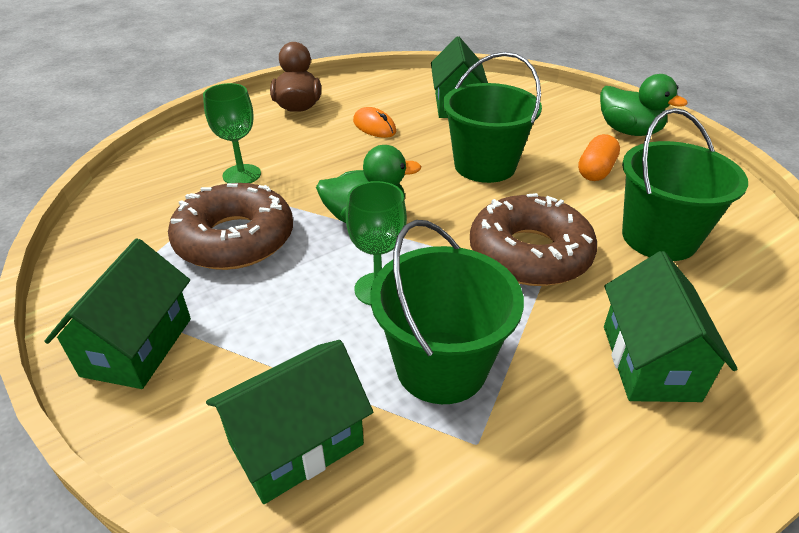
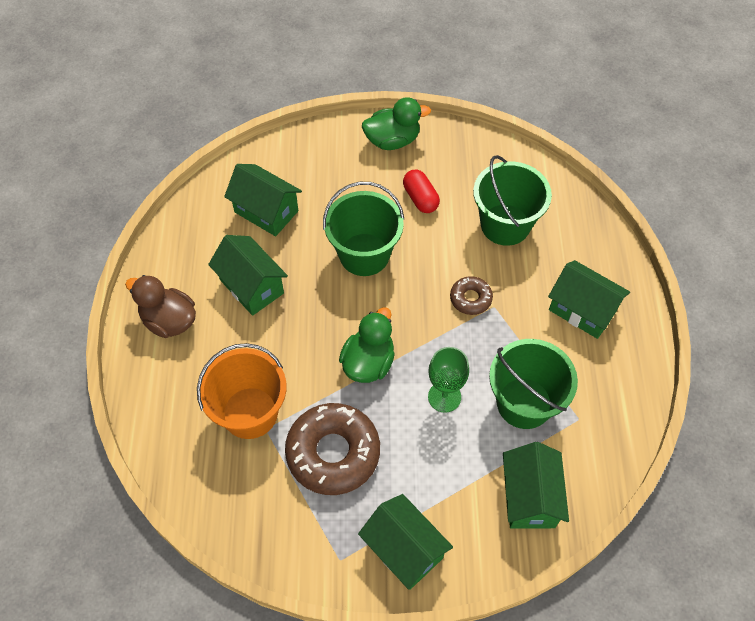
camera: 55 degrees left, 20 degrees up
green goblet [203,83,261,183] -> orange bucket [197,343,287,439]
orange mouse [353,107,397,138] -> green house [208,235,288,316]
brown donut [470,193,597,286] -> brown donut [450,276,493,315], size x0.49
orange capsule [578,134,620,181] -> red capsule [403,170,440,213]

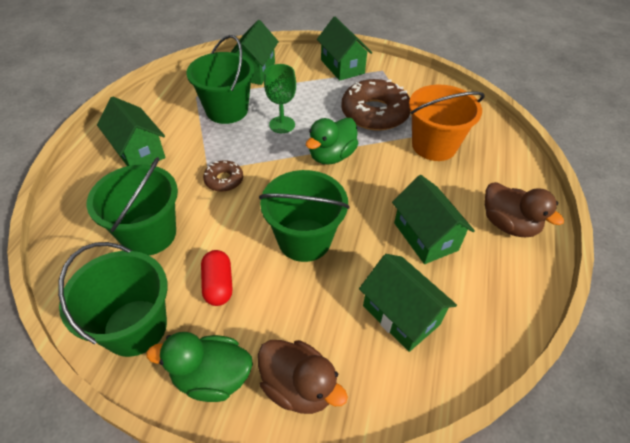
camera: 165 degrees left, 10 degrees down
none -> green bucket [58,242,168,357]
none -> brown duck [258,340,348,414]

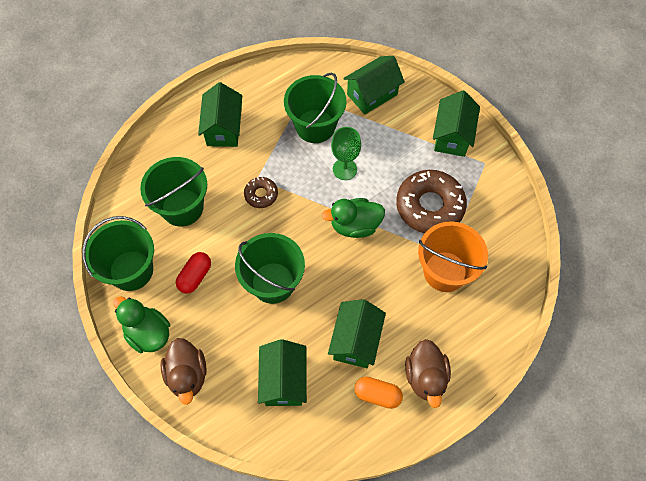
camera: 40 degrees right, 15 degrees up
none -> orange capsule [354,377,403,409]

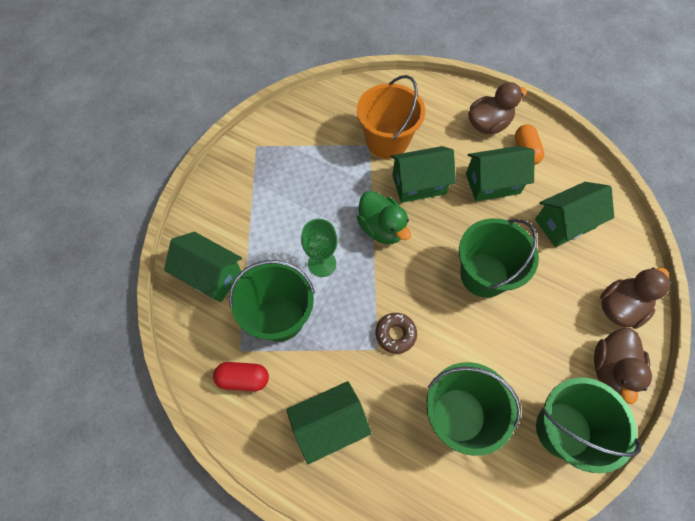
camera: 115 degrees left, 0 degrees up
green duck [113,296,170,353] -> brown duck [594,328,652,404]
red capsule [176,252,211,294] -> red capsule moved to [213,362,269,391]
brown donut [396,170,467,233] -> none
green house [433,90,480,157] -> green house moved to [391,146,456,203]

